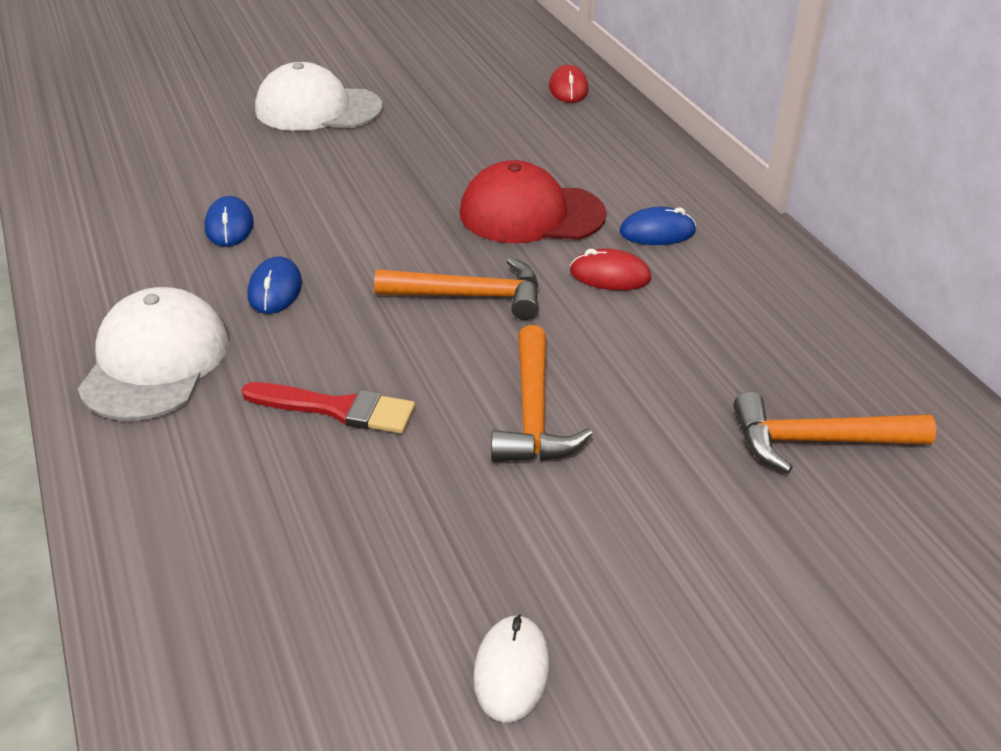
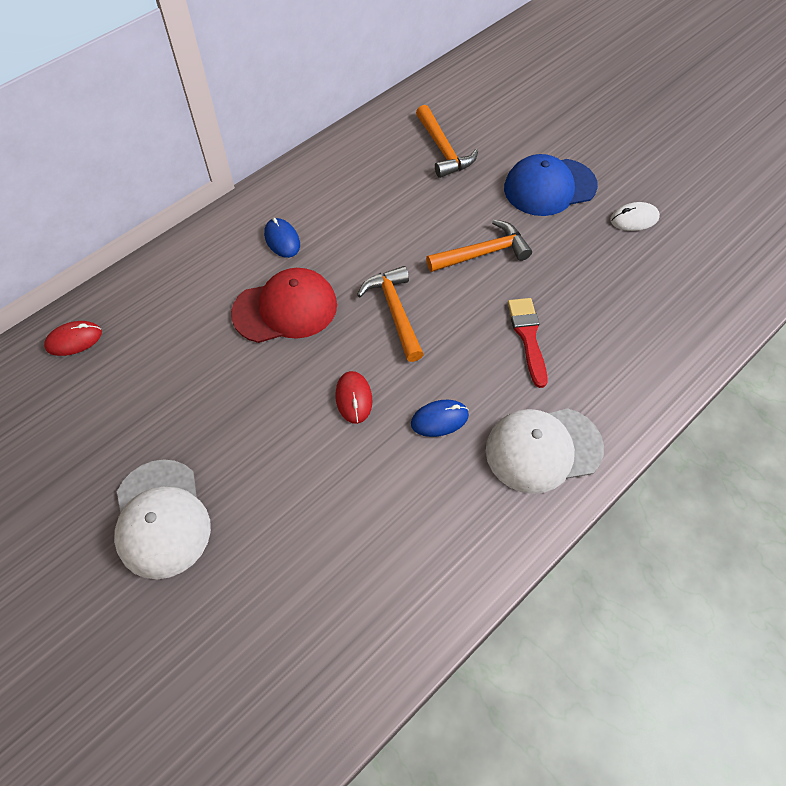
camera: 110 degrees left, 20 degrees up
blue mouse [205,196,254,247] -> none
red cap [460,160,607,243] -> red cap turned 90 degrees counterclockwise [231,268,337,343]
red mouse [570,249,651,290] -> red mouse moved to [335,371,372,424]
none -> blue cap [504,154,598,216]

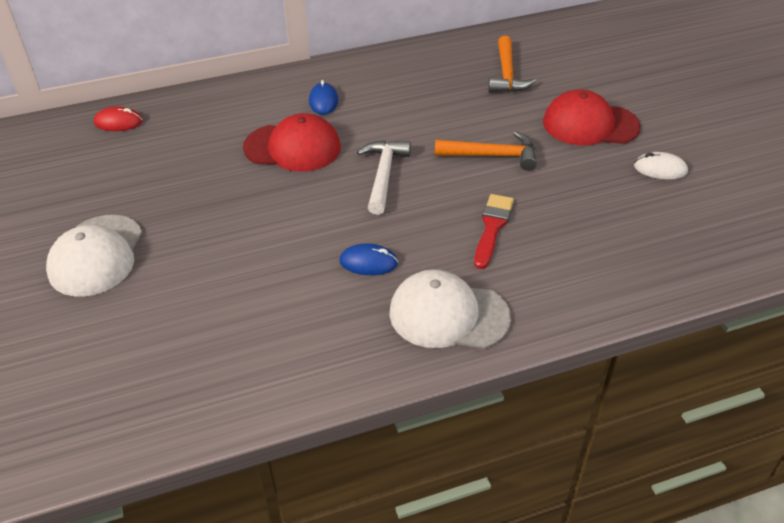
camera: 25 degrees right, 15 degrees down
red mouse [335,371,372,424] -> none
orange hammer [357,266,424,362] -> white hammer [357,140,411,215]
blue cap [504,154,598,216] -> red cap [543,89,641,145]

